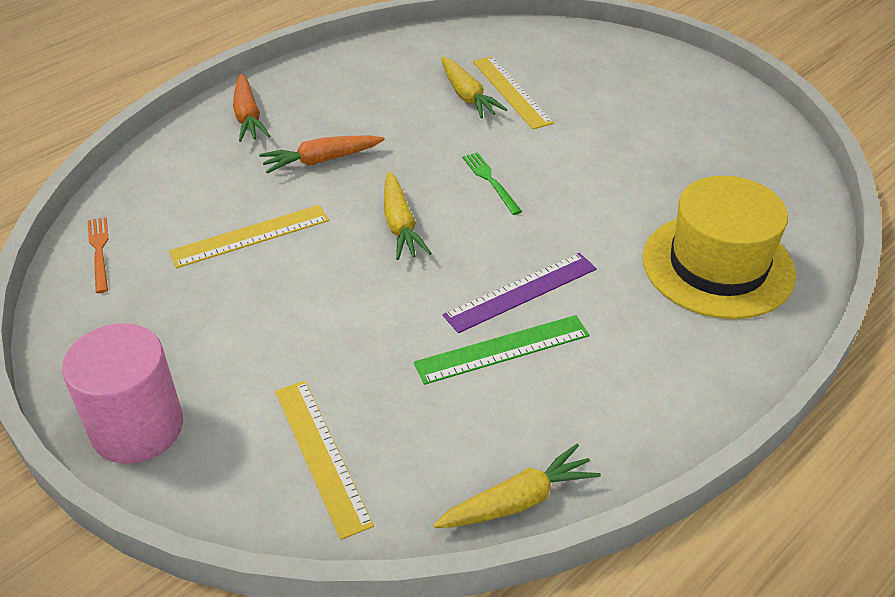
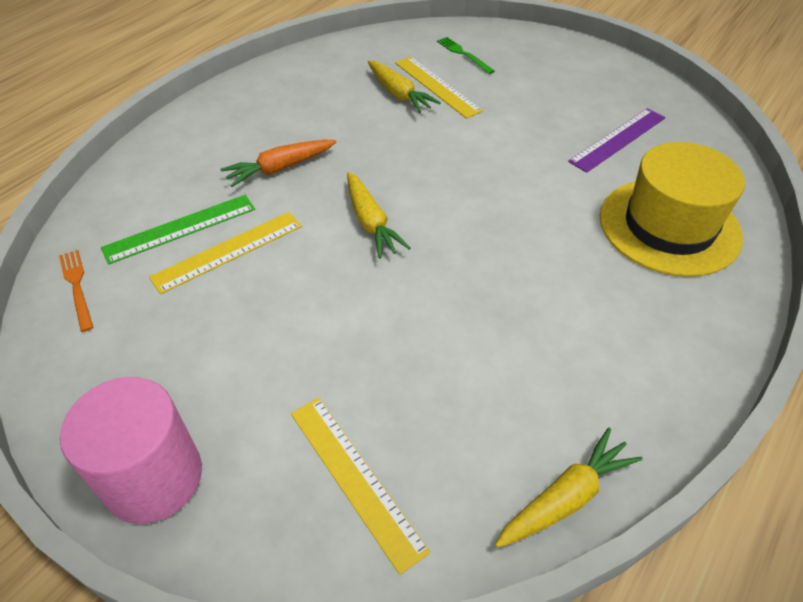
camera: 10 degrees left, 5 degrees up
orange carrot [233,73,270,142] -> none
green ruler [414,315,589,385] -> green ruler moved to [101,195,255,265]
purple ruler [443,253,597,333] -> purple ruler moved to [568,108,665,173]
green fork [462,152,522,215] -> green fork moved to [437,37,495,74]

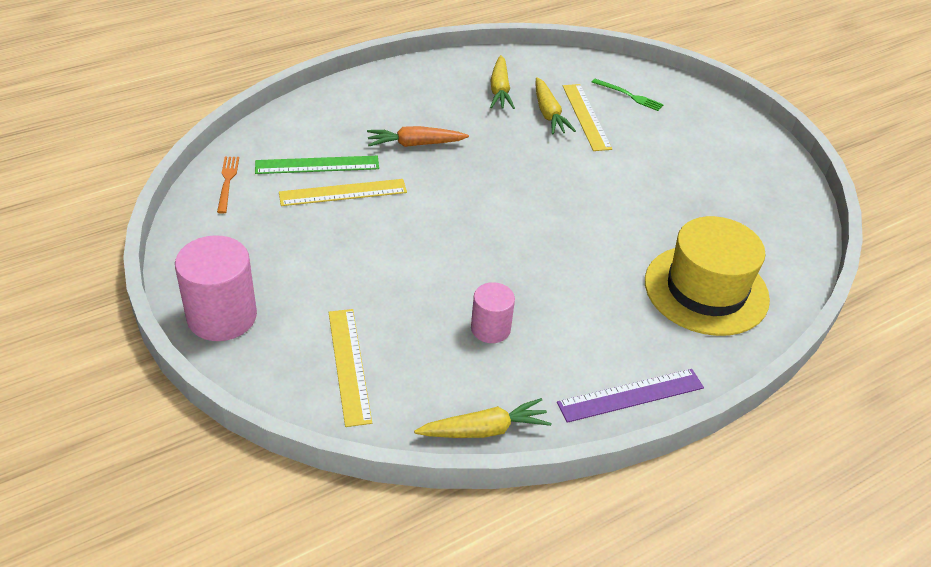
camera: 20 degrees right, 5 degrees down
yellow carrot [347,172,411,259] -> yellow carrot moved to [490,55,515,109]
green fork [437,37,495,74] -> green fork turned 135 degrees clockwise [592,79,664,111]
purple ruler [568,108,665,173] -> purple ruler moved to [557,369,704,423]
none -> pink cylinder [471,282,515,343]

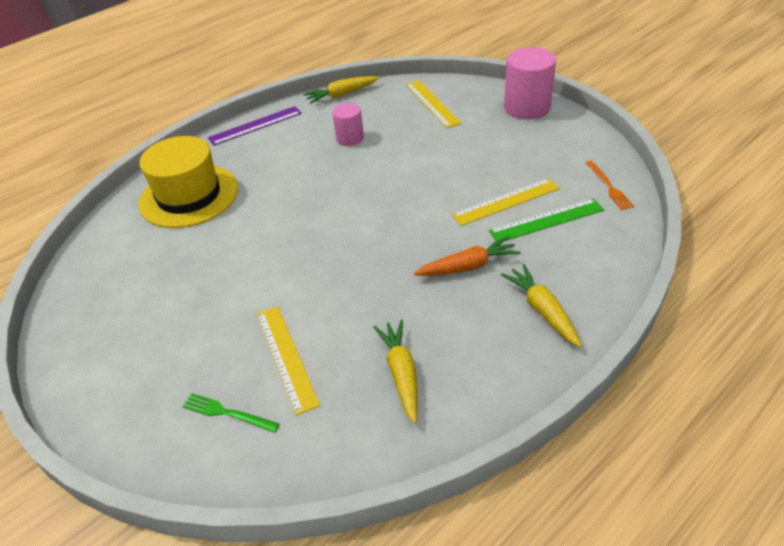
camera: 175 degrees right, 0 degrees up
yellow carrot [535,77,576,134] -> yellow carrot moved to [501,264,582,347]

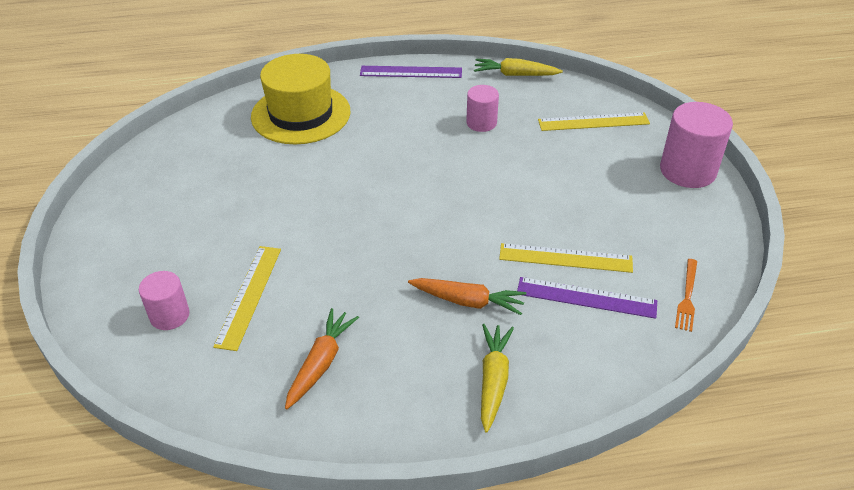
camera: 30 degrees right, 0 degrees up
green fork [182,393,280,433] -> pink cylinder [139,271,190,330]
yellow carrot [374,320,418,423] -> orange carrot [285,308,359,409]
yellow ruler [405,80,462,128] -> yellow ruler turned 75 degrees clockwise [538,112,650,131]
green ruler [489,198,604,241] -> purple ruler [517,277,657,319]

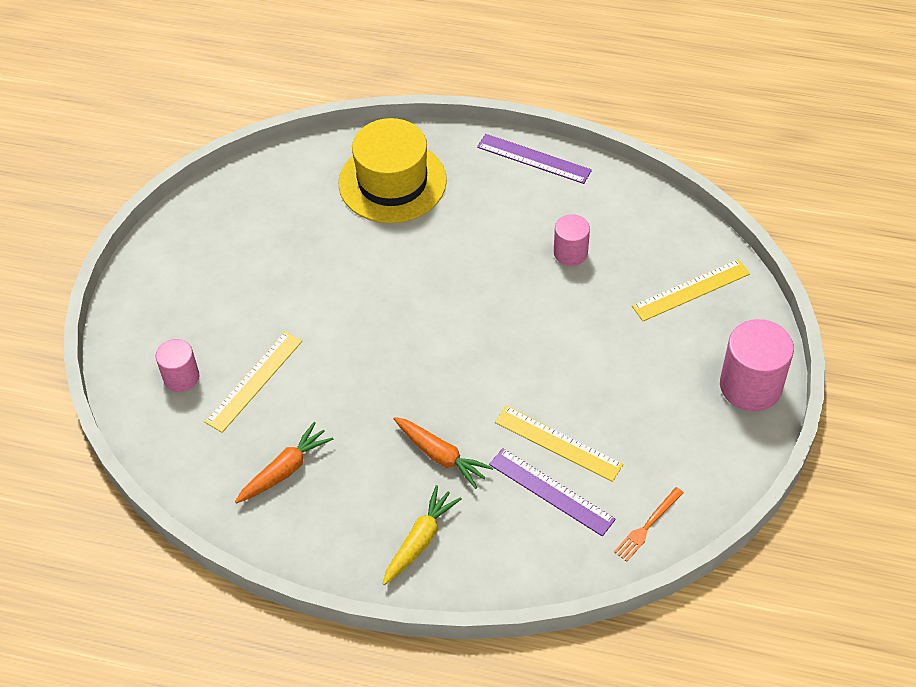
camera: 25 degrees right, 10 degrees up
yellow carrot [474,58,563,76] -> none
yellow ruler [538,112,650,131] -> yellow ruler turned 45 degrees counterclockwise [632,259,750,321]

